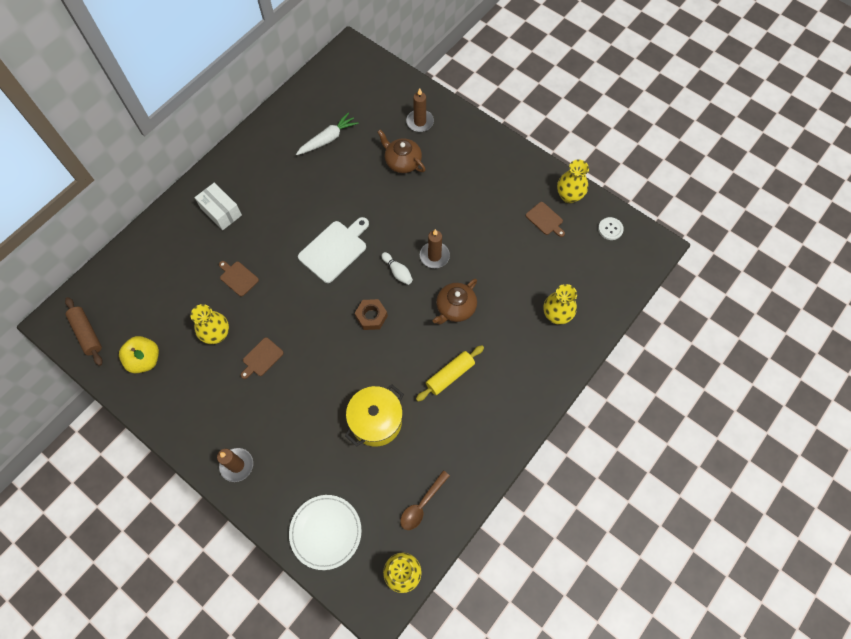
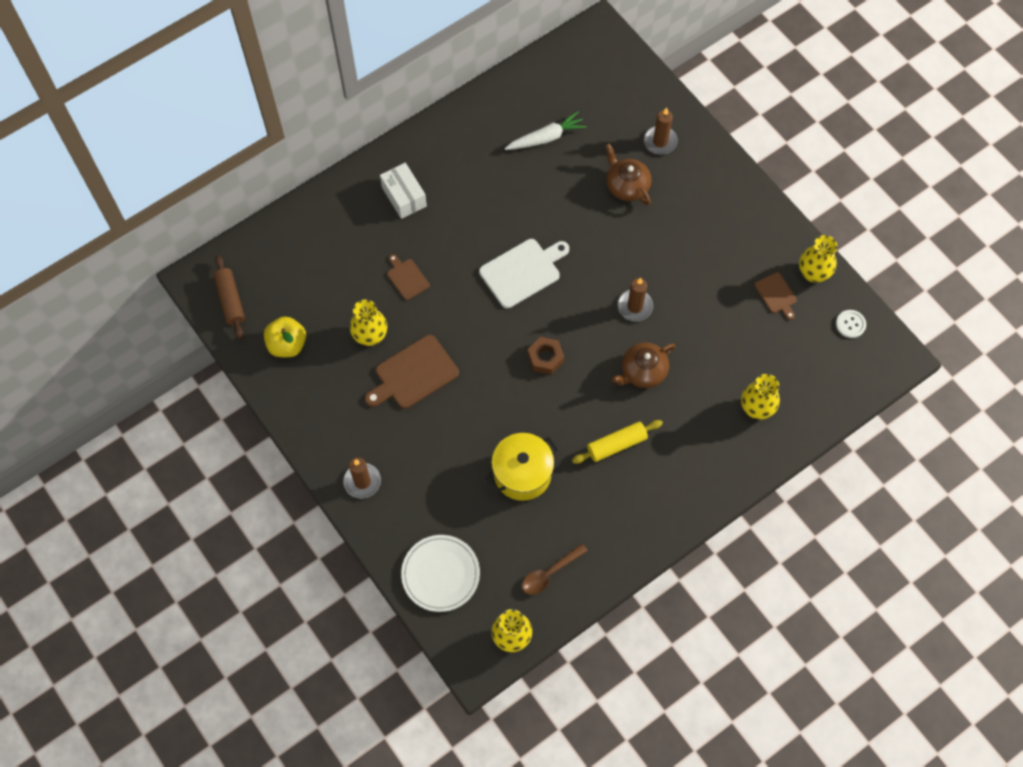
camera: 15 degrees right, 0 degrees up
brown cutting board [241,337,284,379] -> brown cutting board [365,335,459,409], size x1.80
white bowling pin [381,252,413,285] -> none

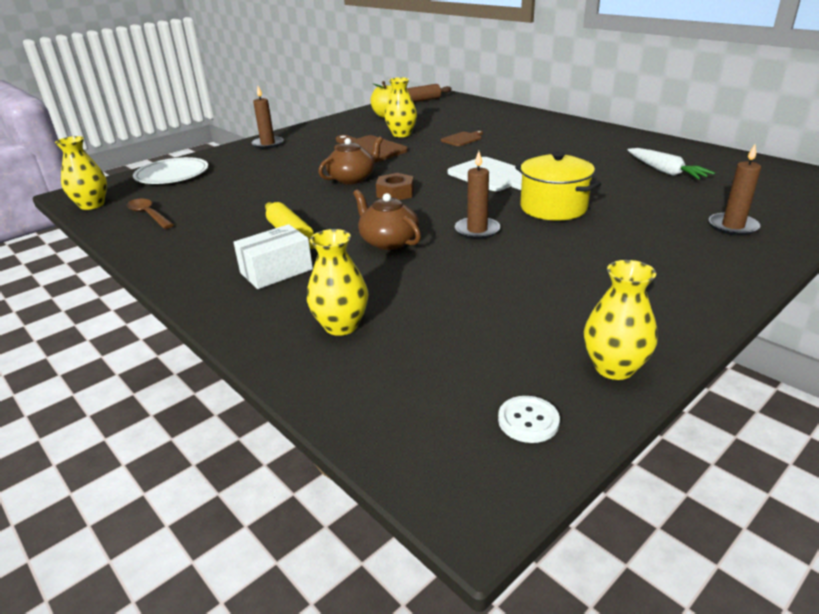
camera: 85 degrees right, 35 degrees down
white box [380,163,427,219] -> white box moved to [233,224,313,289]
yellow pot [486,433,560,501] -> yellow pot moved to [515,151,601,221]
brown teapot [605,144,651,205] -> brown teapot moved to [318,136,383,184]
brown cutting board [754,272,797,320] -> none

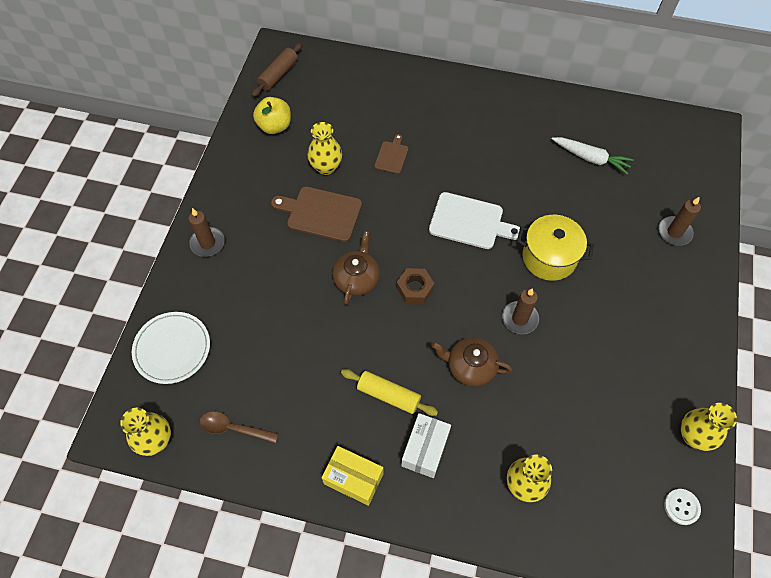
camera: 35 degrees left, 30 degrees up
none -> yellow box [322,446,383,506]

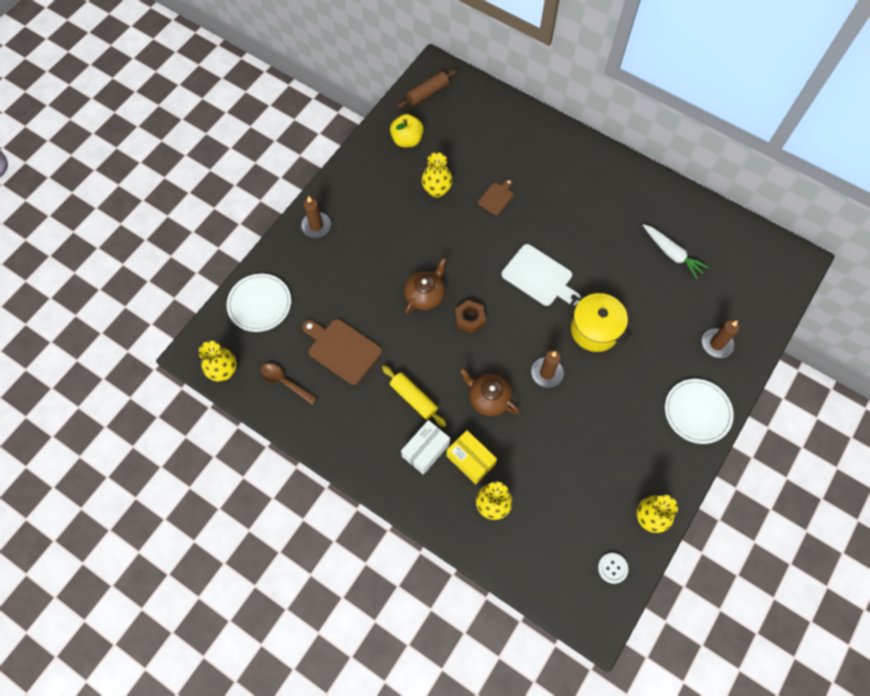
camera: 20 degrees right, 5 degrees up
brown cutting board [271,186,362,242] -> brown cutting board moved to [302,319,382,385]
yellow box [322,446,383,506] -> yellow box moved to [446,430,497,484]
none -> white plate [665,379,734,444]

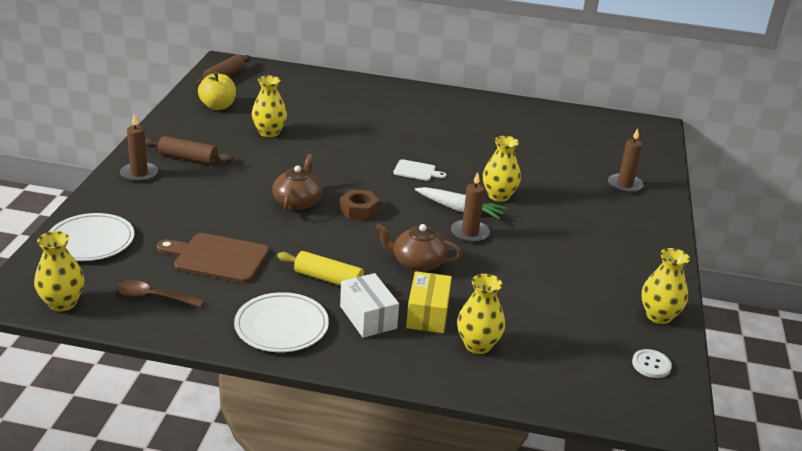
camera: 25 degrees left, 35 degrees down
white box [401,420,450,475] -> white box turned 45 degrees counterclockwise [340,273,399,338]
yellow box [446,430,497,484] -> yellow box turned 75 degrees clockwise [406,271,452,333]
brown cutting board [478,179,514,215] -> none
white cutting board [502,244,581,306] -> white cutting board [393,159,446,181], size x0.56
yellow pot [567,293,633,352] -> yellow vase [483,136,521,202]
white carrot [643,224,709,279] -> white carrot moved to [415,187,507,220]
white plate [665,379,734,444] -> white plate moved to [234,292,329,352]
none -> brown rolling pin [145,136,233,165]

